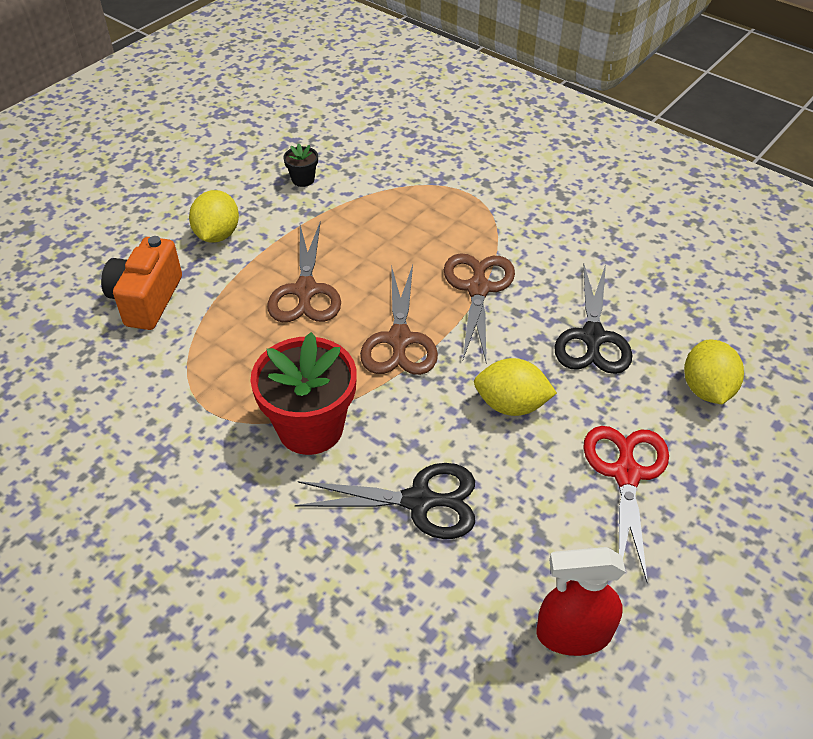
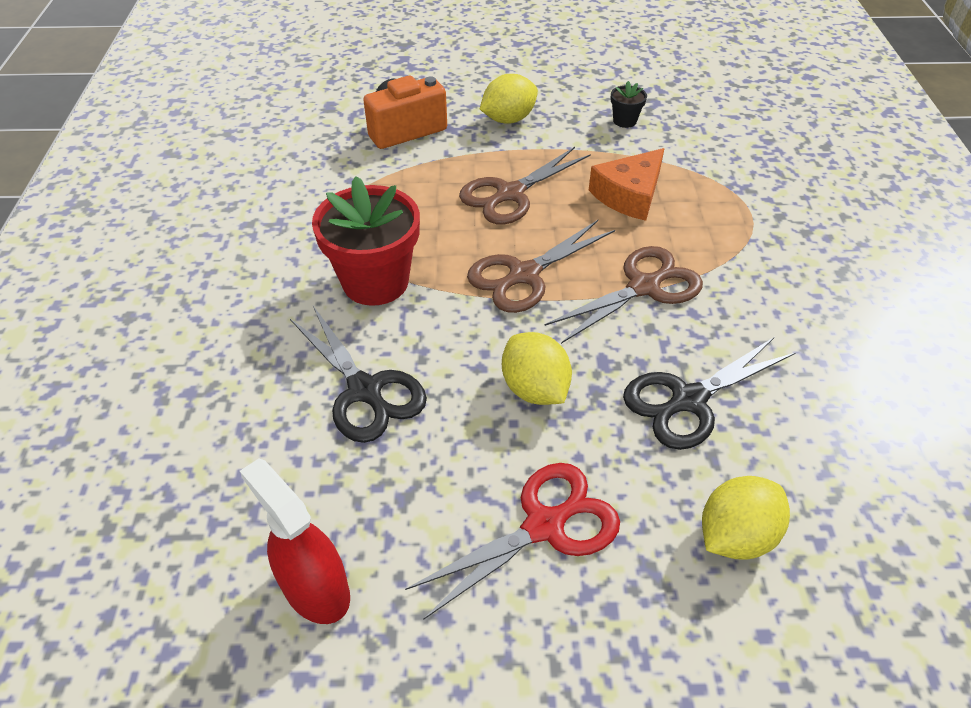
camera: 50 degrees right, 0 degrees up
none -> orange cheese [589,148,665,221]

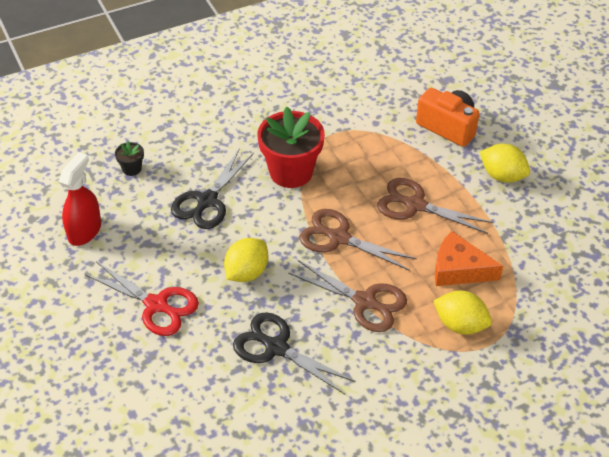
camera: 65 degrees right, 0 degrees up
black flower pot [611,81,647,128] -> black flower pot moved to [115,141,144,176]
yellow lemon [702,476,790,560] -> yellow lemon moved to [433,291,492,335]

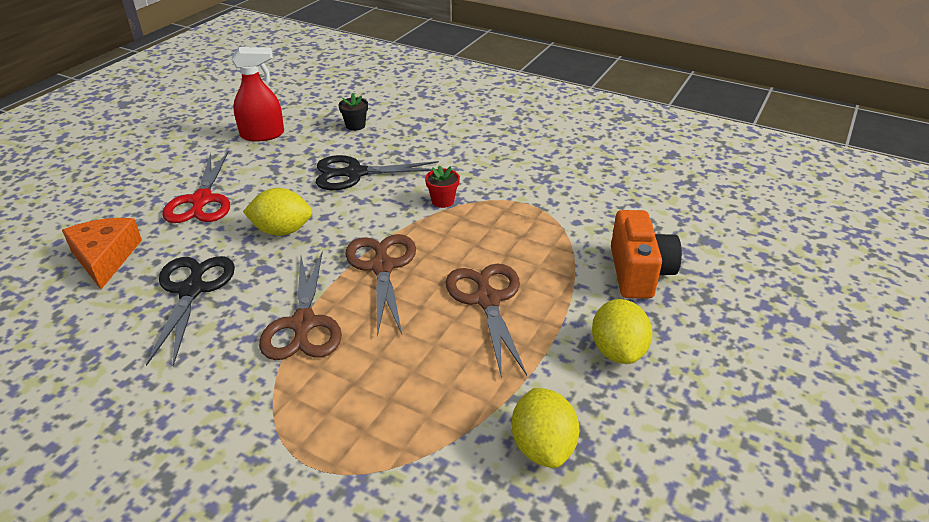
camera: 55 degrees right, 10 degrees down
red flower pot [257,107,325,188] -> red flower pot [425,165,460,208], size x0.44
yellow lemon [433,291,492,335] -> yellow lemon moved to [511,388,579,468]
orange cheese [435,231,503,286] -> orange cheese moved to [62,218,142,289]

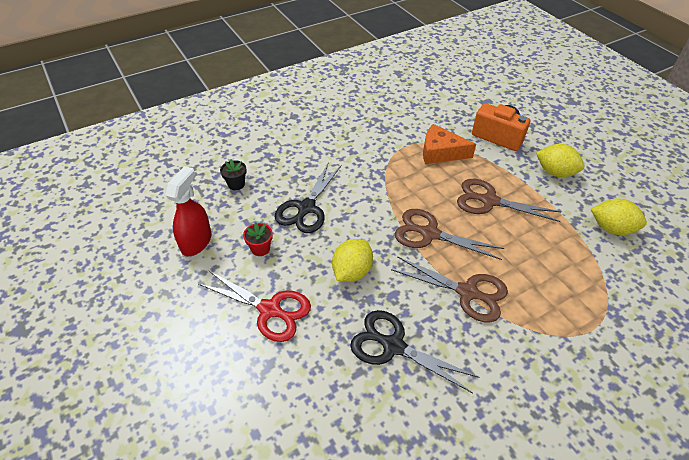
camera: 60 degrees left, 10 degrees up
orange cheese [62,218,142,289] -> orange cheese moved to [423,124,476,164]
red flower pot [425,165,460,208] -> red flower pot moved to [243,222,273,256]

